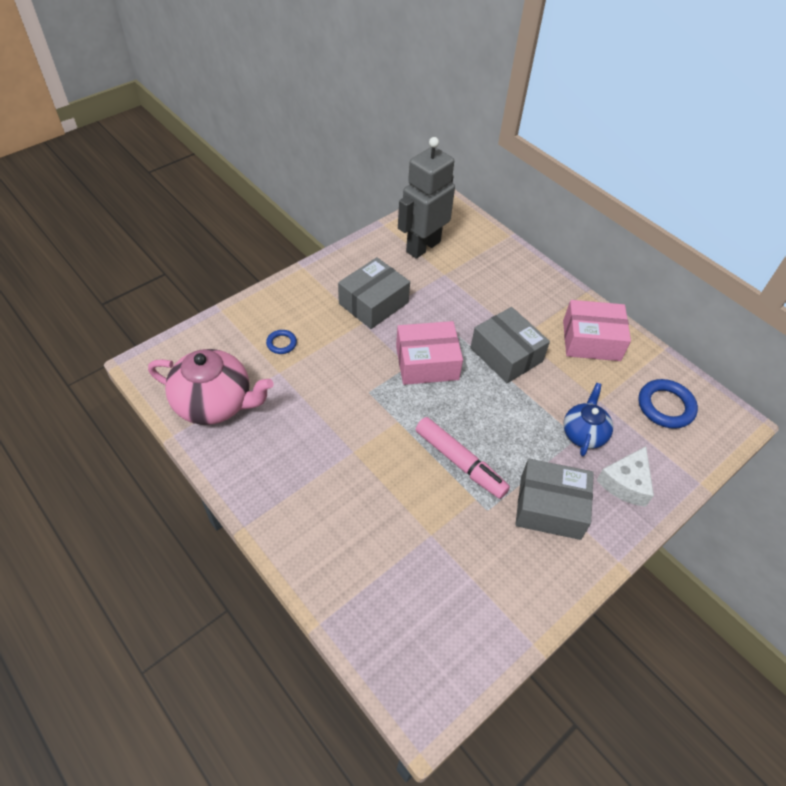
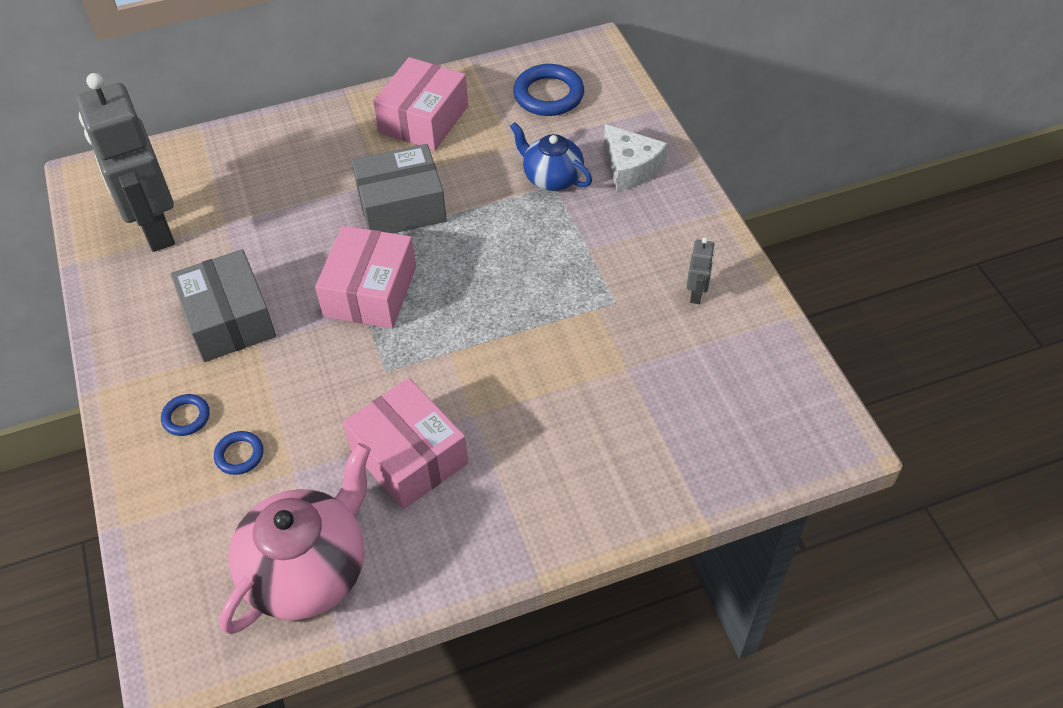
camera: 65 degrees left, 0 degrees up
pink marker [415,417,510,499] -> none
grey box [515,459,594,540] -> none
none -> blue ring [161,394,210,436]
none -> pink box [343,378,468,509]
none -> grey robot [687,237,715,304]

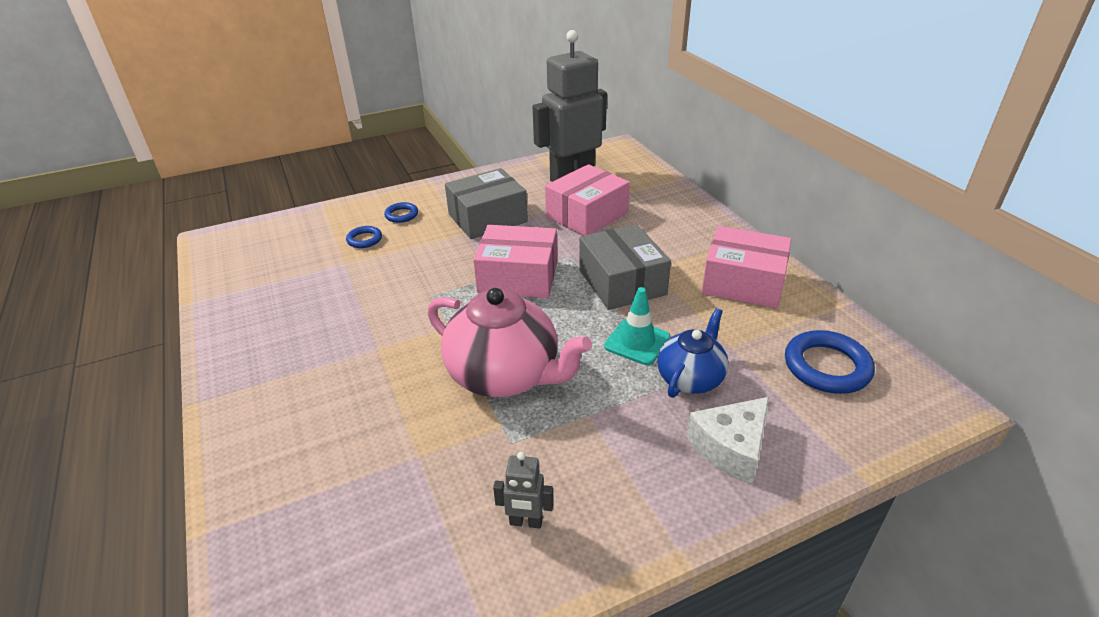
camera: 85 degrees right, 15 degrees down
pink teapot [219,443,371,634] -> pink teapot moved to [427,288,592,397]
pink box [343,378,468,509] -> pink box moved to [545,164,630,236]
none -> turquoise traffic cone [604,287,670,365]

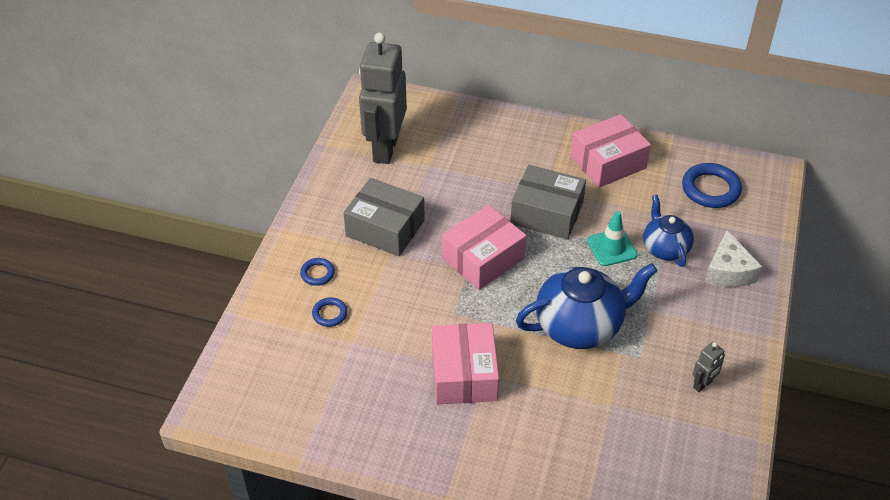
camera: 50 degrees left, 10 degrees up
pink teapot [427,288,592,397] -> blue teapot [516,263,657,349]
grey box [445,168,528,239] -> grey box turned 75 degrees counterclockwise [344,178,425,256]
pink box [545,164,630,236] -> pink box moved to [432,323,499,404]

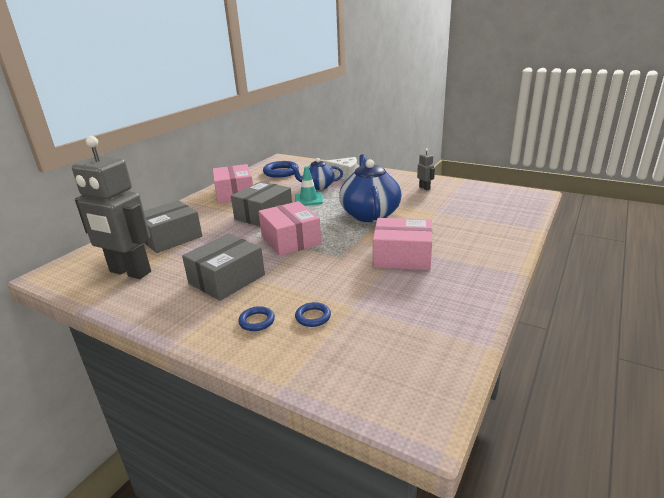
camera: 75 degrees left, 20 degrees down
none -> grey box [144,200,202,253]

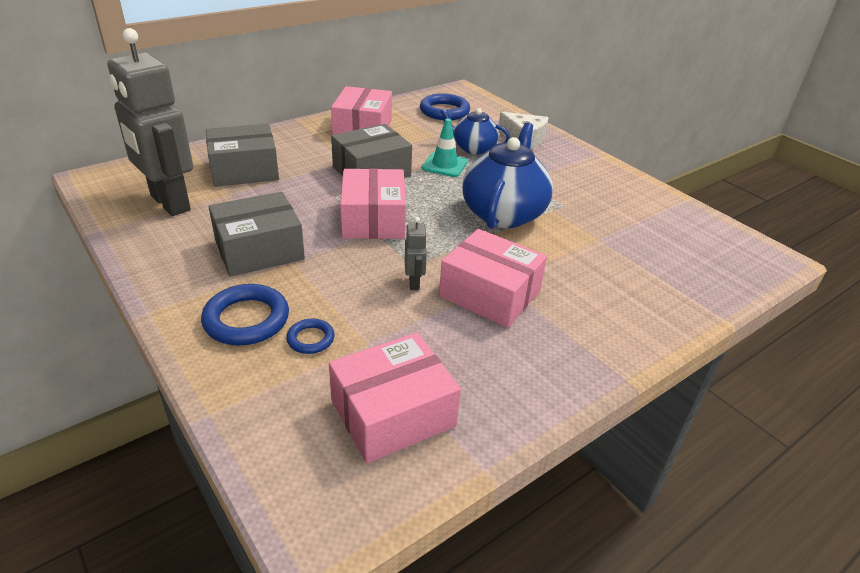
camera: 20 degrees right, 10 degrees up
blue ring [238,306,275,331] -> blue ring [201,284,289,345], size x1.83
grey robot [417,148,435,191] -> grey robot moved to [405,217,427,290]
none -> pink box [329,332,461,463]

